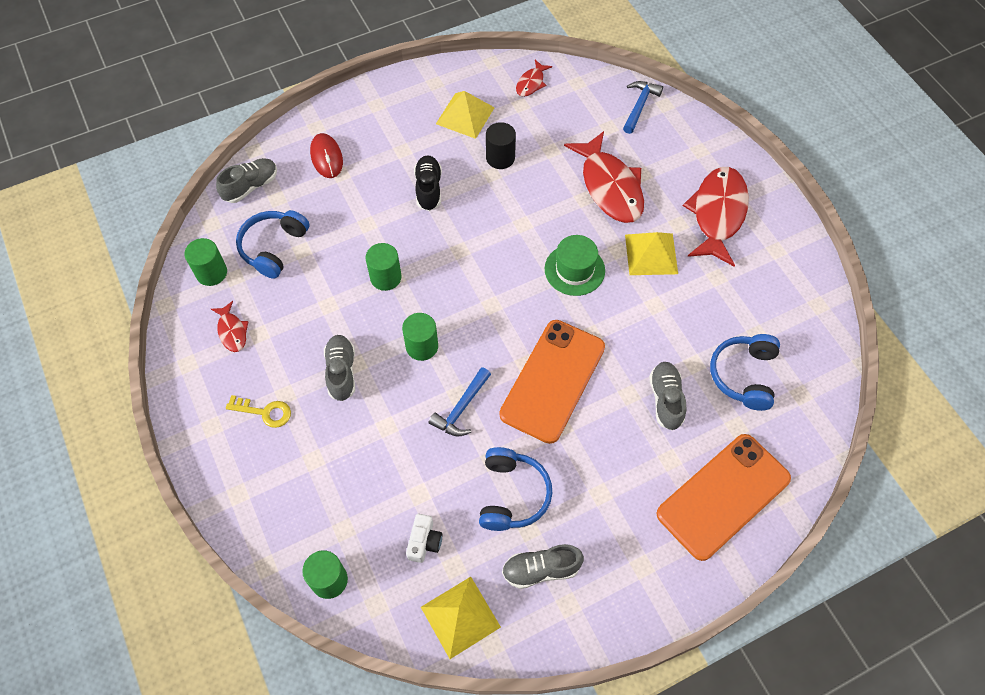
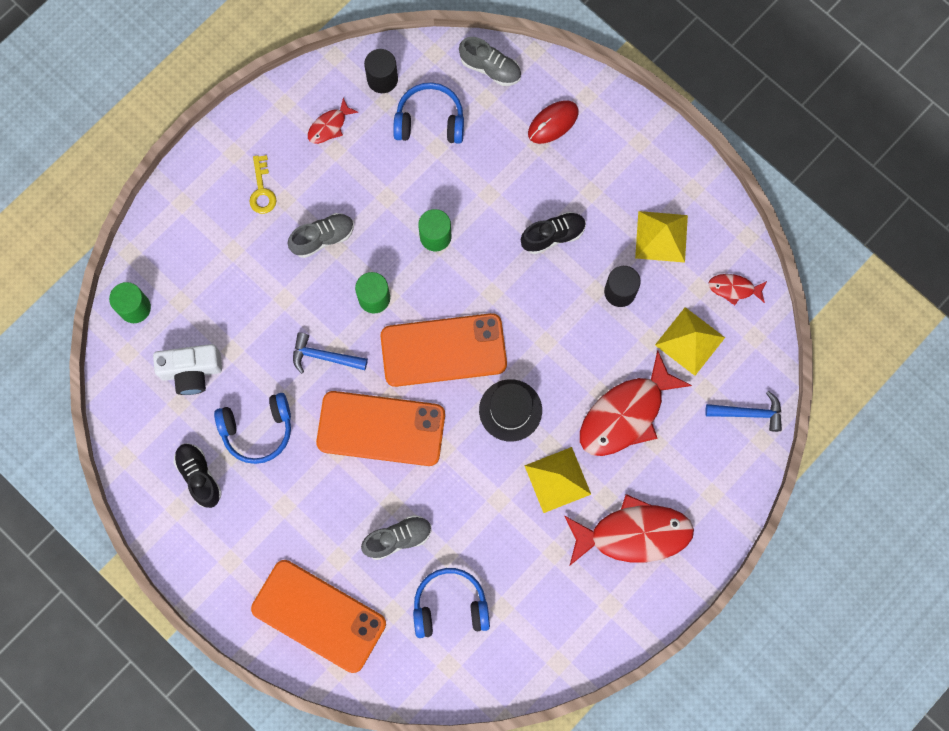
camera: 70 degrees right, 15 degrees up
green cylinder [185,238,227,286] -> black cylinder [364,49,398,93]
white camera [406,514,442,563] -> white camera [153,344,222,395], size x1.61
yellow pyramid [421,577,501,659] -> yellow pyramid moved to [655,307,725,376]
grey shoe [502,544,584,589] -> black shoe [173,443,222,508]
green hat [545,235,605,296] -> black hat [479,379,542,442]
none -> orange phone [380,313,507,387]

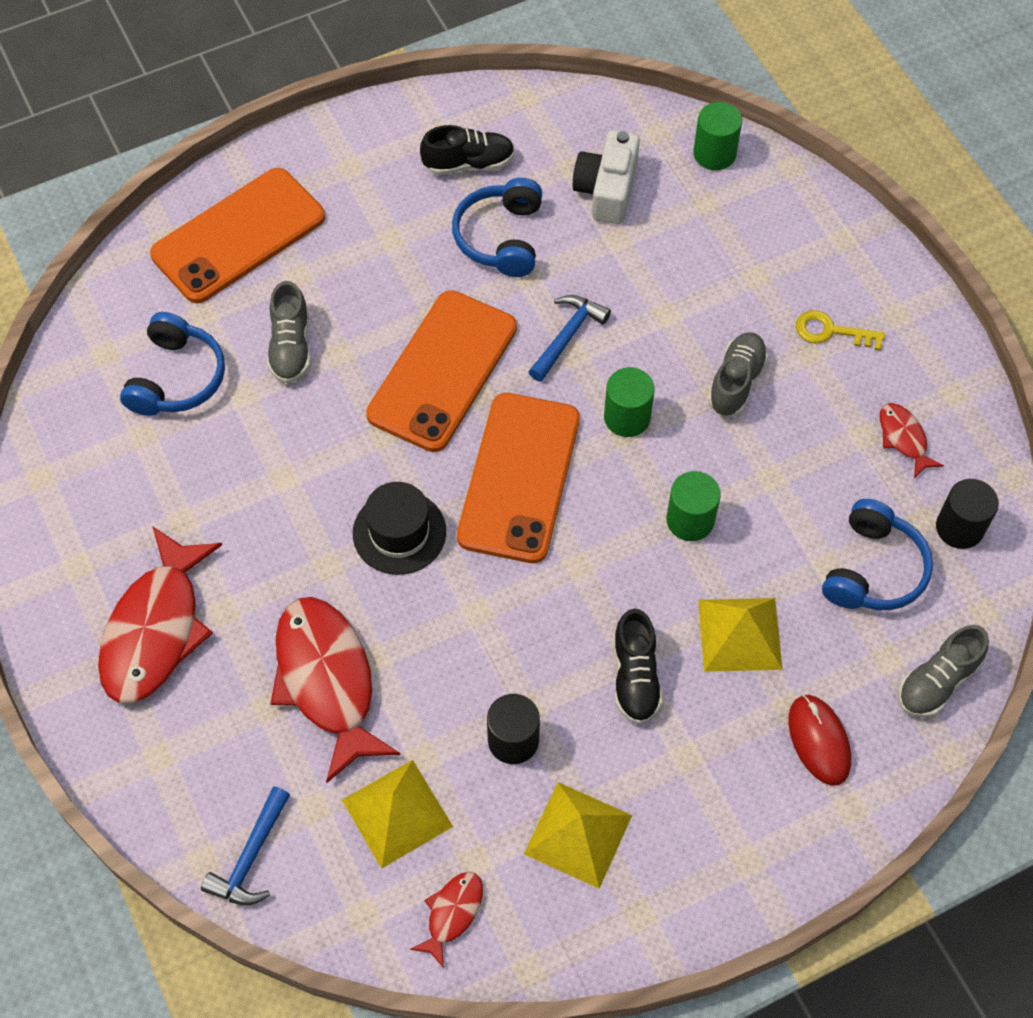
camera: 110 degrees right, 15 degrees down
grey shoe [287,213,354,258] -> grey shoe turned 150 degrees counterclockwise [708,332,768,416]
yellow pyramid [524,447,591,513] -> yellow pyramid moved to [698,598,783,672]

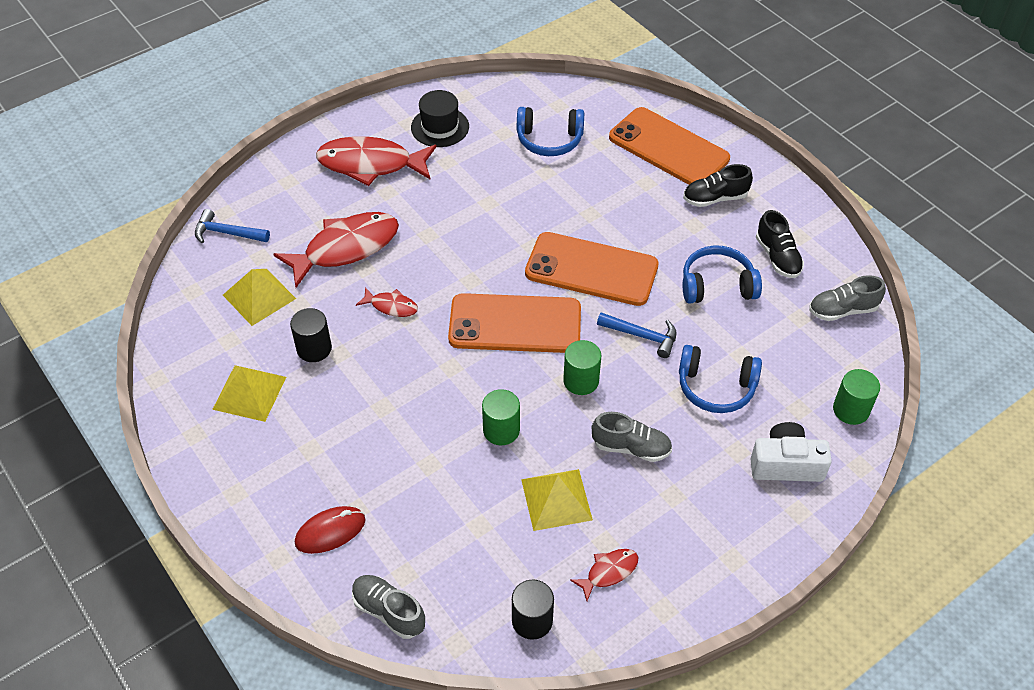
camera: 80 degrees right, 10 degrees down
grey shoe [267,281,311,383] -> grey shoe moved to [809,275,886,321]
black hat [353,482,446,575] -> black hat moved to [411,90,469,147]
red fish [410,872,483,968] -> red fish moved to [356,287,418,317]
white camera [573,130,640,224] -> white camera moved to [751,422,832,482]
black shoe [613,608,663,724] -> black shoe moved to [683,164,753,207]
yellow pyramid [698,598,783,672] -> yellow pyramid moved to [521,469,593,531]
yellow key [796,310,885,351] -> none
blue headphones [822,499,933,610] -> blue headphones moved to [679,345,762,413]

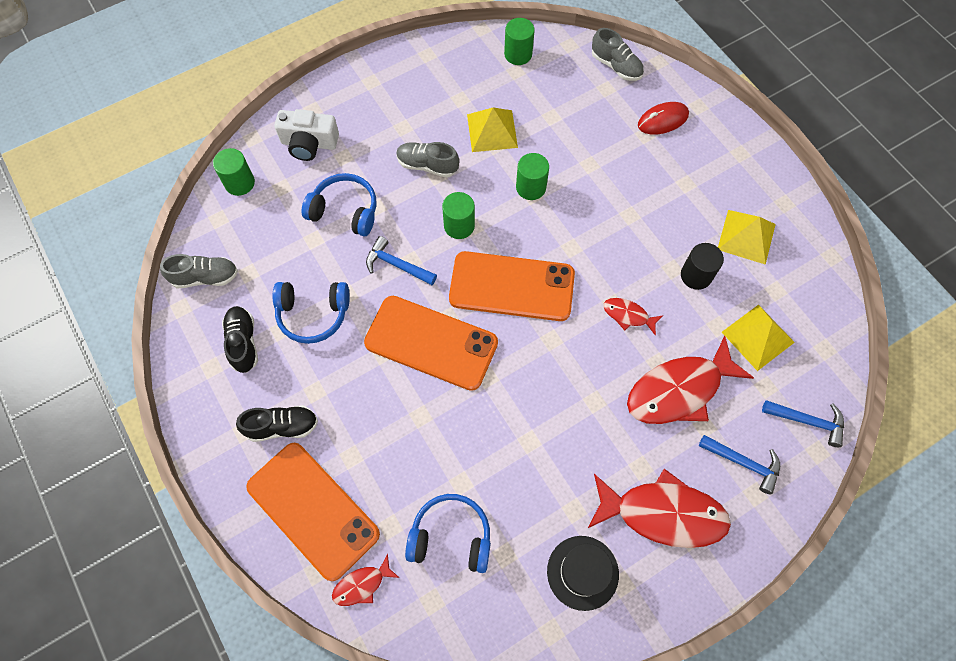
camera: 175 degrees left, 15 degrees up
black cylinder [512,579,554,640] -> green cylinder [504,18,535,65]
red fish [570,549,638,601] -> red fish moved to [332,554,399,606]
none -> blue hammer [699,435,780,494]

